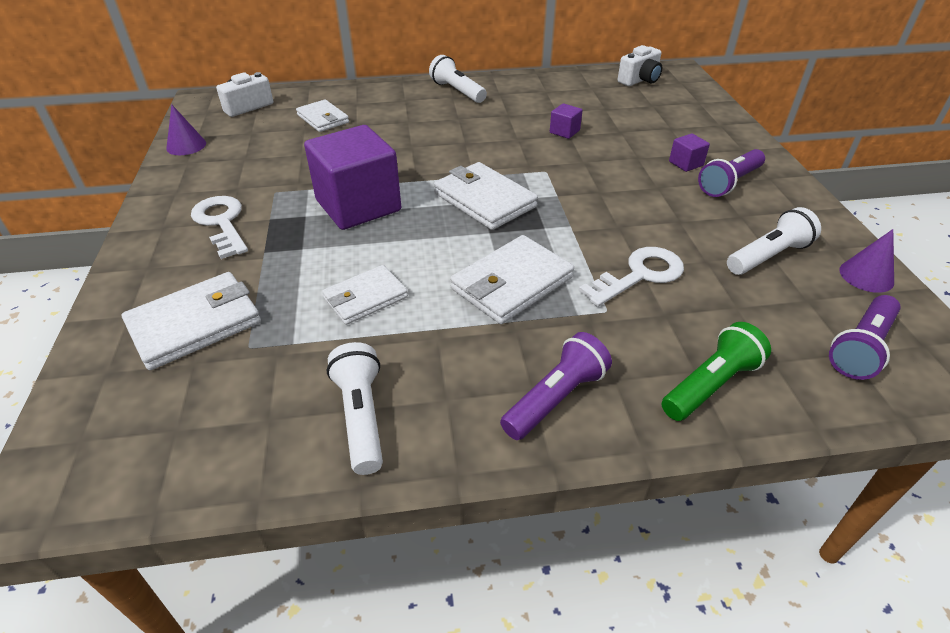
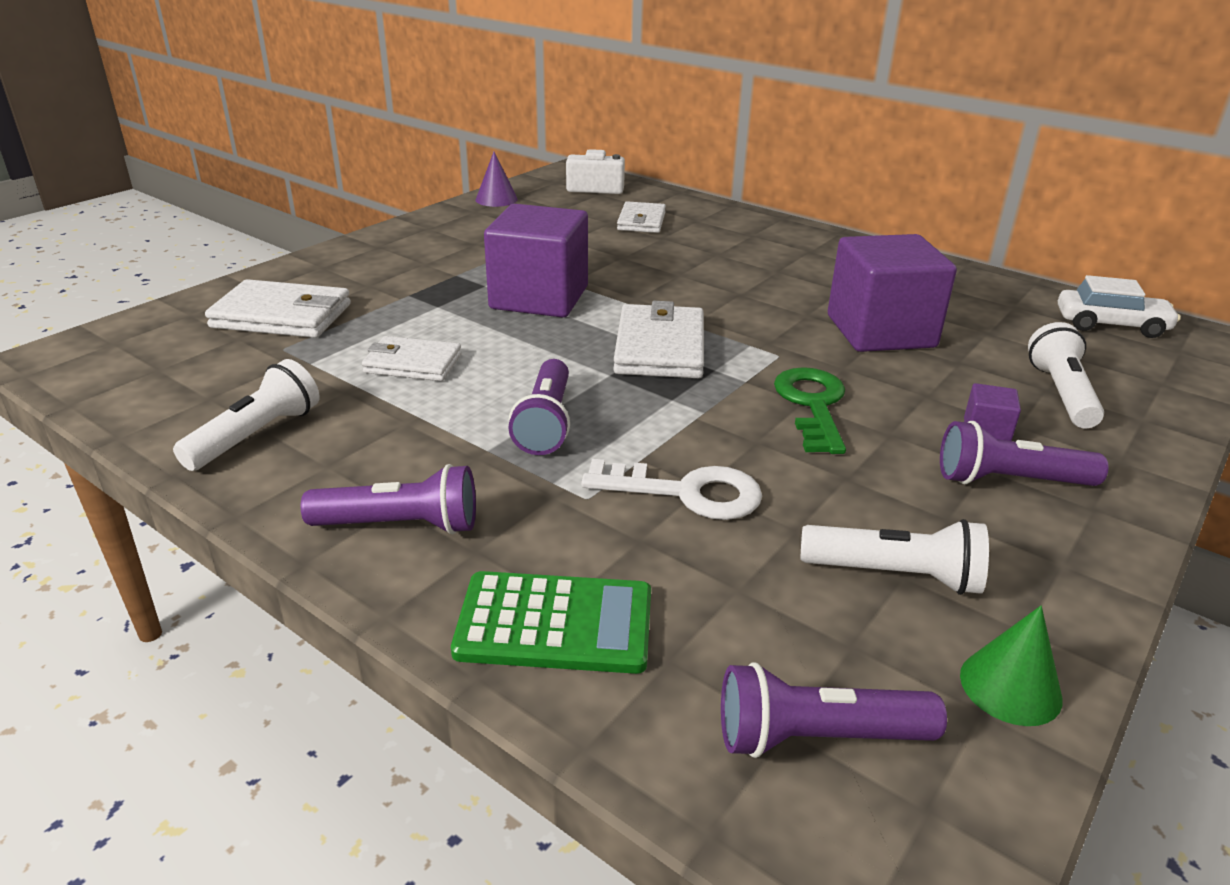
camera: 45 degrees right, 10 degrees down
white key [191,196,248,259] -> none
white flashlight [429,55,487,103] -> white flashlight moved to [1028,322,1104,428]
white wallet [450,235,574,324] -> purple flashlight [508,359,570,455]
purple cube [550,103,583,139] -> purple cube [828,234,957,352], size x2.43
white camera [617,45,662,86] -> white car [1058,275,1181,338]
green flashlight [662,322,771,421] -> green calculator [451,571,651,674]
purple cone [839,229,894,293] -> green cone [960,606,1062,726]
none -> green key [774,367,846,454]

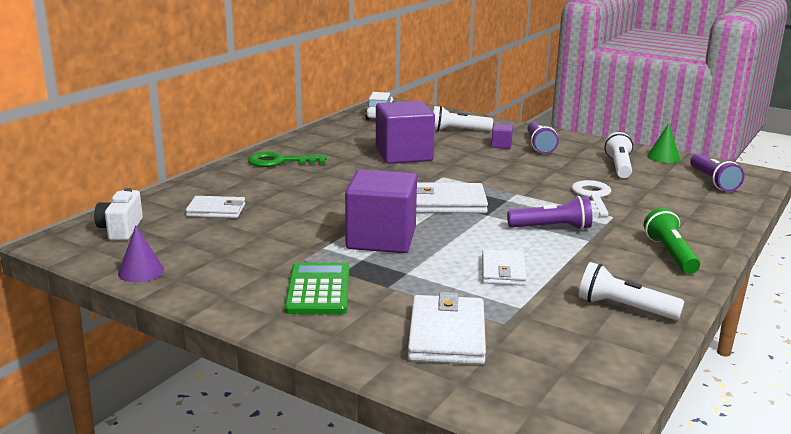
camera: 95 degrees left, 10 degrees down
purple flashlight [300,464,476,535] -> green flashlight [644,208,700,274]
green calculator [451,571,651,674] -> green calculator moved to [284,262,349,314]
green key [774,367,846,454] -> green key moved to [248,152,327,167]

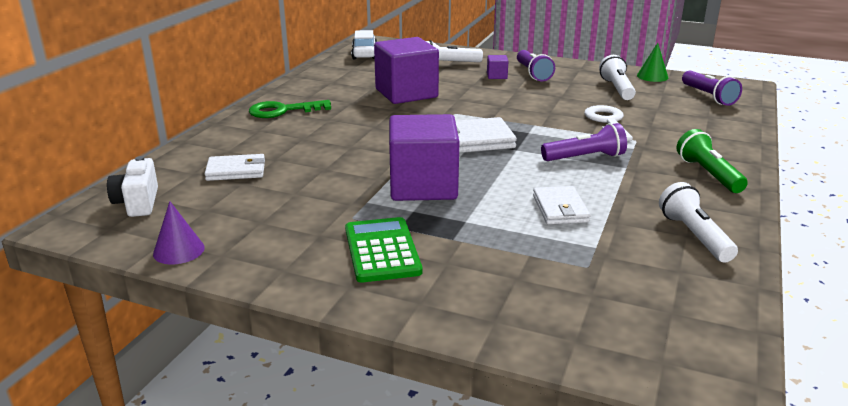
camera: 10 degrees left, 5 degrees up
white wallet [408,292,486,365] -> none
white flashlight [579,262,685,320] -> white flashlight turned 60 degrees clockwise [659,182,738,263]

